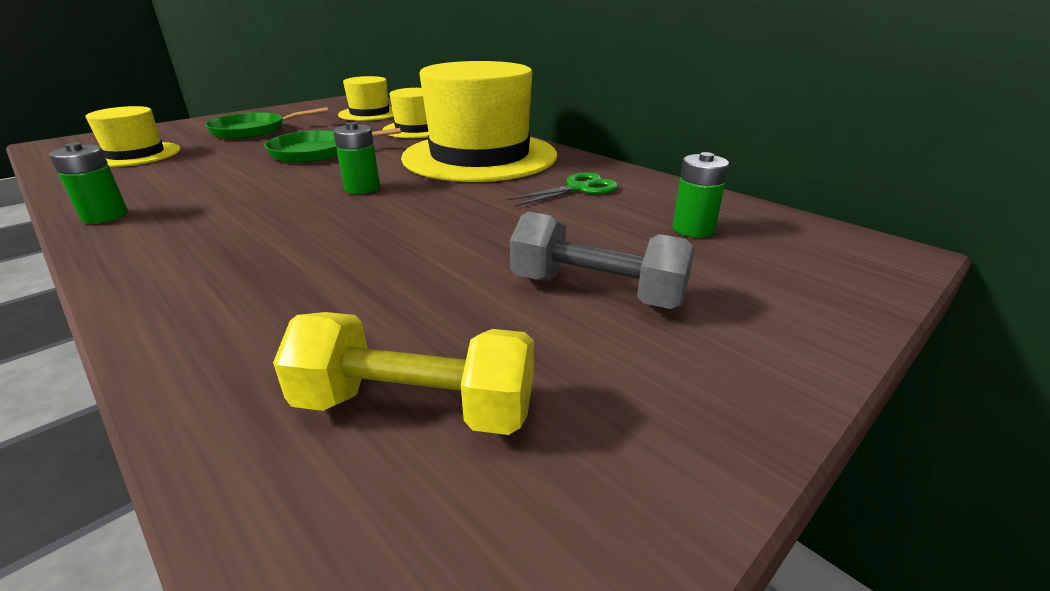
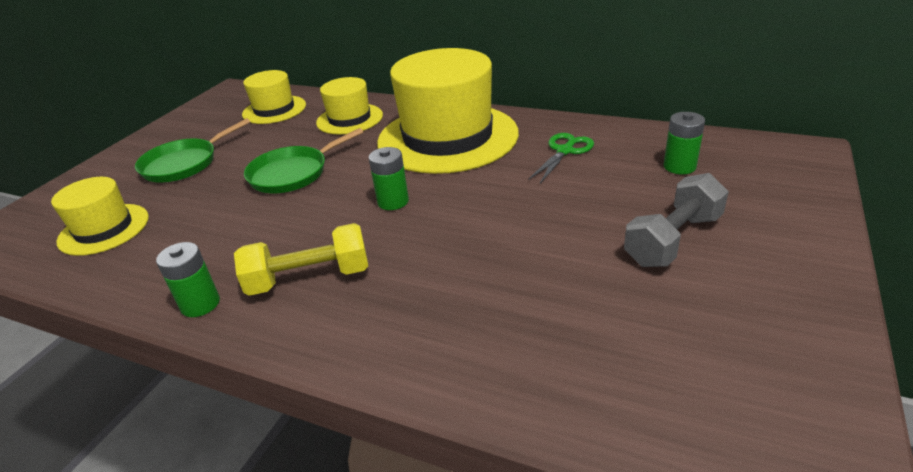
camera: 20 degrees left, 5 degrees up
yellow dumbbell [273,312,534,435] -> yellow dumbbell moved to [234,223,368,296]
grey dumbbell [510,212,695,309] -> grey dumbbell turned 45 degrees counterclockwise [624,173,729,267]

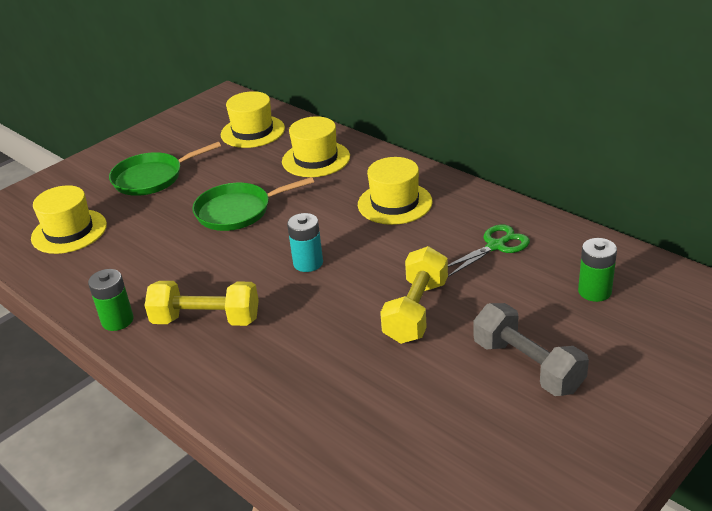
camera: 20 degrees right, 0 degrees up
green battery [368,147,409,210] -> turquoise battery [287,213,323,272]
yellow hat [377,48,519,174] -> yellow hat [358,157,433,225], size x0.52
grey dumbbell [624,173,729,267] -> grey dumbbell turned 75 degrees clockwise [474,303,589,396]
none -> yellow dumbbell [380,246,448,344]

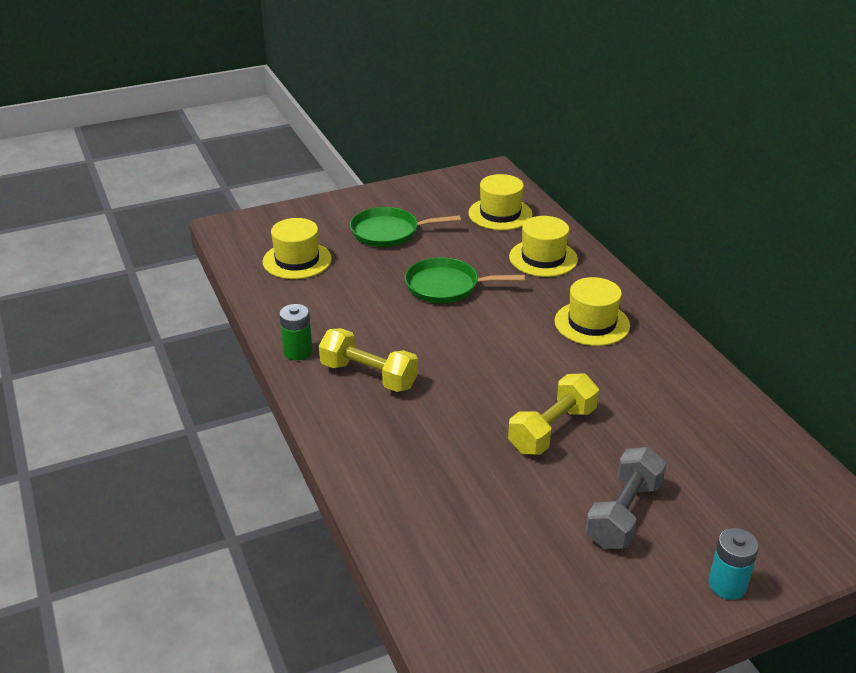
camera: 20 degrees right, 0 degrees up
turquoise battery [287,213,323,272] -> turquoise battery moved to [708,528,759,600]
green scissors [448,225,530,277] -> none
grey dumbbell [474,303,589,396] -> grey dumbbell turned 45 degrees clockwise [585,447,666,549]
green battery [578,238,617,302] -> none

